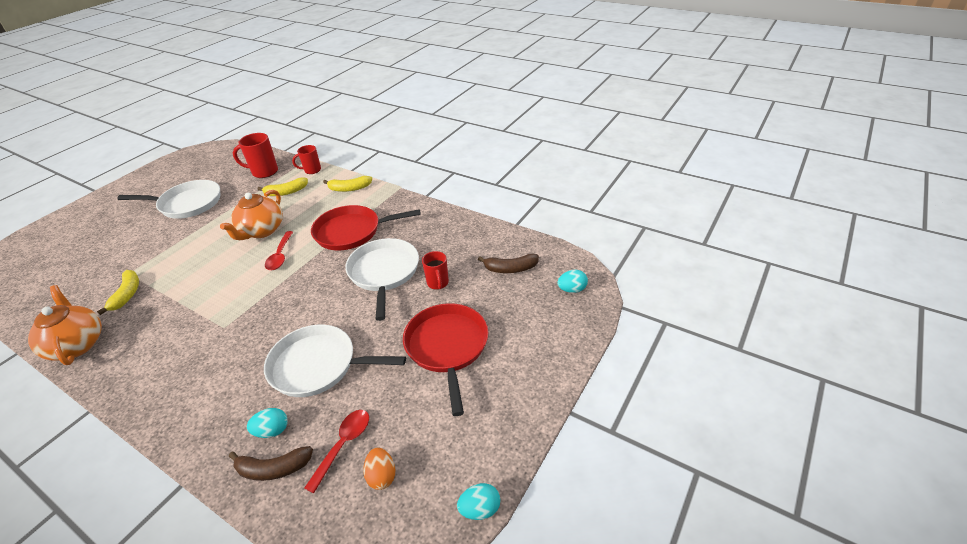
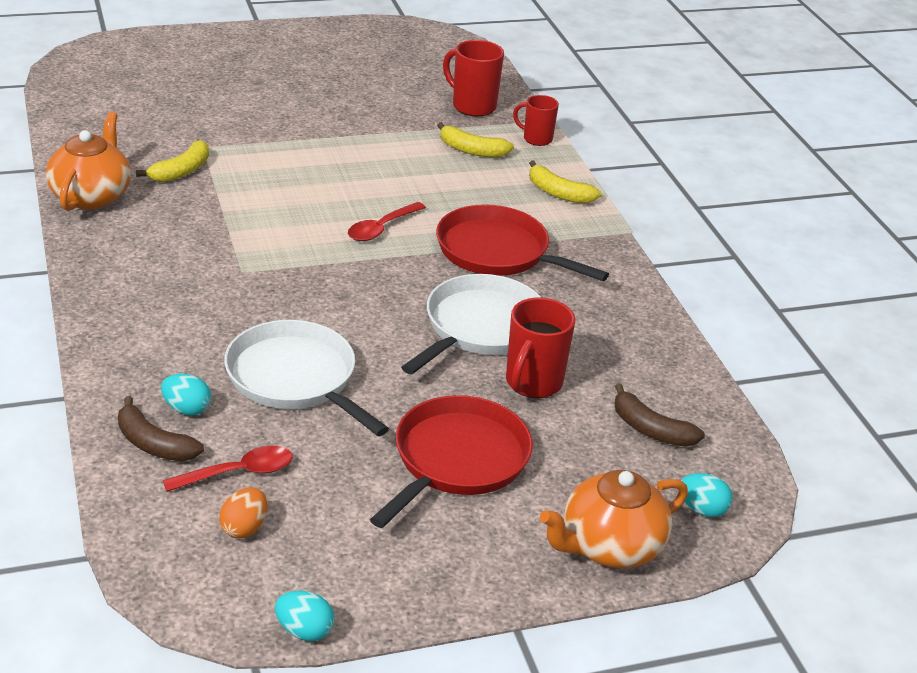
camera: 35 degrees right, 5 degrees down
white pan [118,180,220,219] -> none
orange teapot [220,190,283,240] -> orange teapot moved to [540,470,688,568]
red mug [422,251,449,290] -> red mug [506,298,575,398], size x1.54

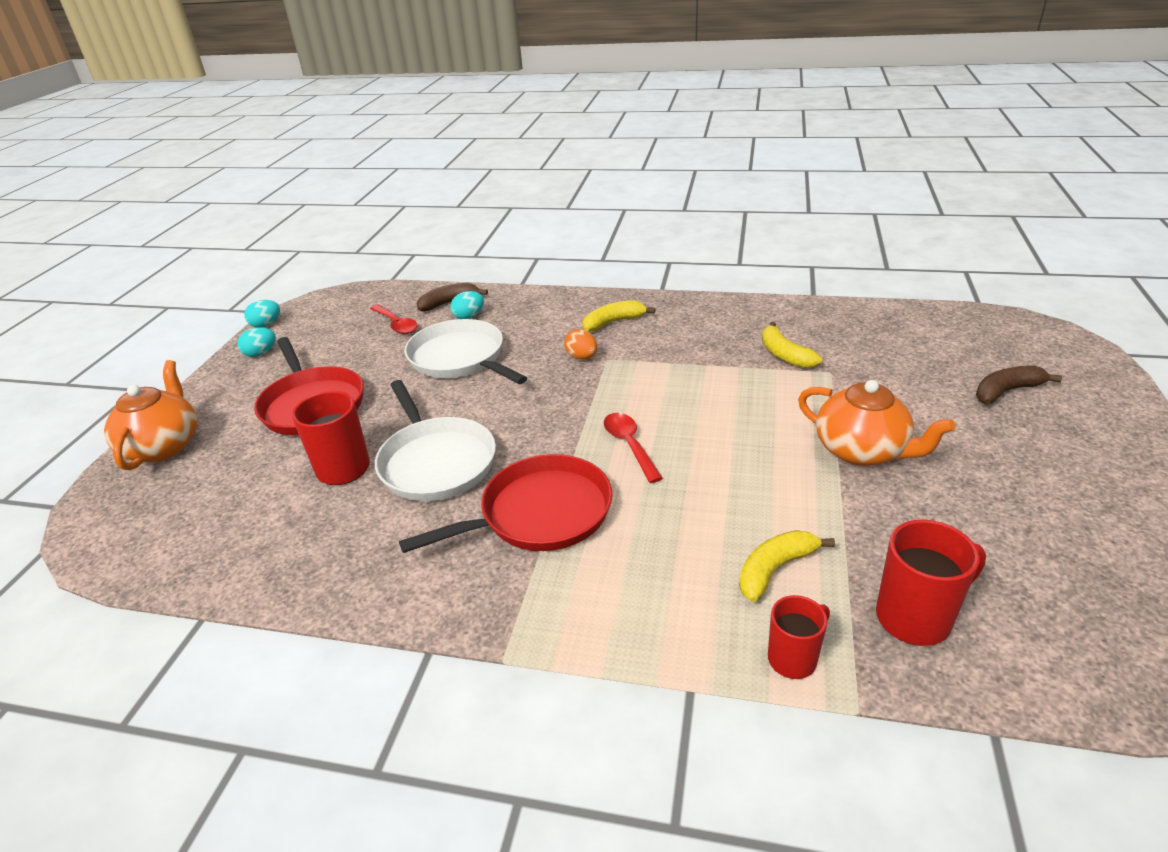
camera: 125 degrees right, 0 degrees up
orange teapot [46,112,131,211] -> orange teapot moved to [798,380,955,466]
red spoon [163,446,293,492] -> red spoon turned 45 degrees counterclockwise [370,304,418,334]
orange egg [219,488,267,538] -> orange egg moved to [564,329,597,359]
white pan [224,320,389,436] -> white pan turned 120 degrees counterclockwise [404,319,527,384]
yellow banana [529,161,601,204] -> yellow banana moved to [583,300,656,332]
brown banana [614,384,705,447] -> brown banana moved to [976,365,1062,404]
turquoise egg [681,473,733,517] -> turquoise egg moved to [237,327,276,357]

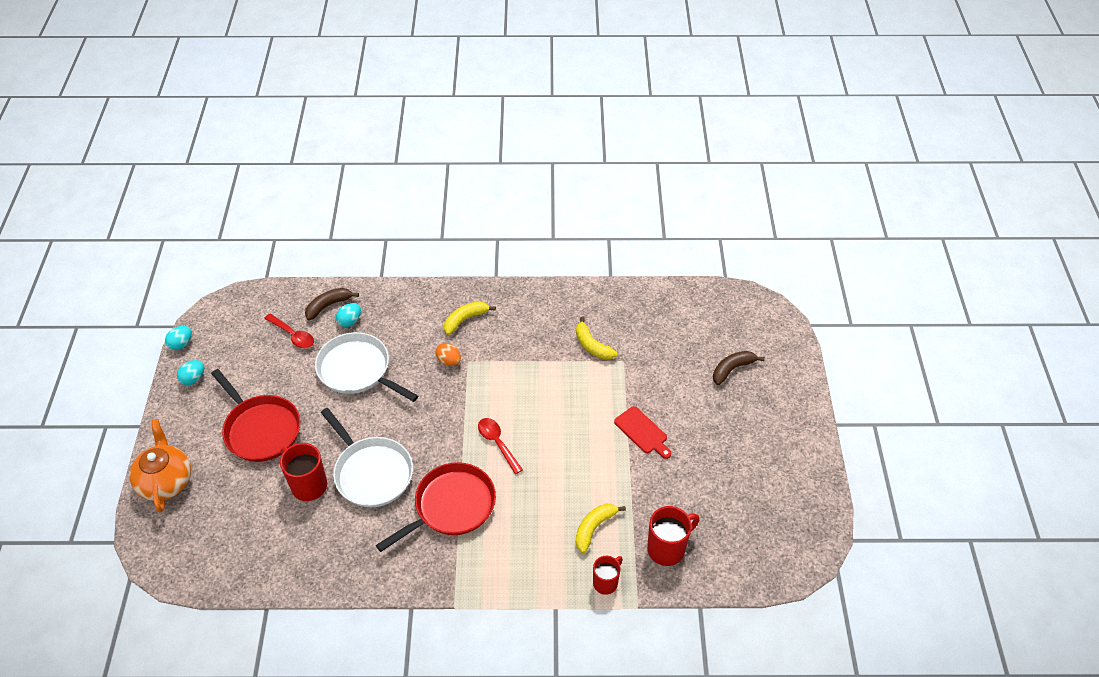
camera: 15 degrees left, 15 degrees up
orange teapot [798,380,955,466] -> red cutting board [614,406,672,459]

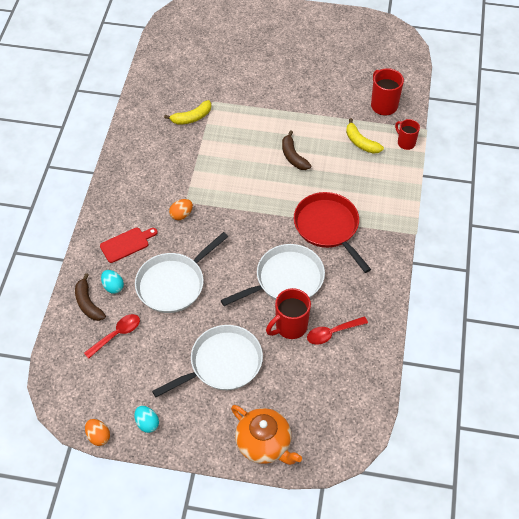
camera: 80 degrees left, 5 degrees up
orange teapot [129,419,191,513] -> orange teapot turned 135 degrees counterclockwise [231,405,302,465]
turquoise egg [165,326,192,350] -> orange egg [85,419,110,446]
red pan [211,369,301,462] -> white pan [152,325,263,397]
yellow banana [444,301,496,335] -> none
red spoon [478,418,523,474] -> red spoon moved to [307,316,368,345]
red cutting board [614,406,672,459] -> red cutting board moved to [100,227,158,263]
brown banana [713,351,765,385] -> brown banana moved to [282,130,311,170]

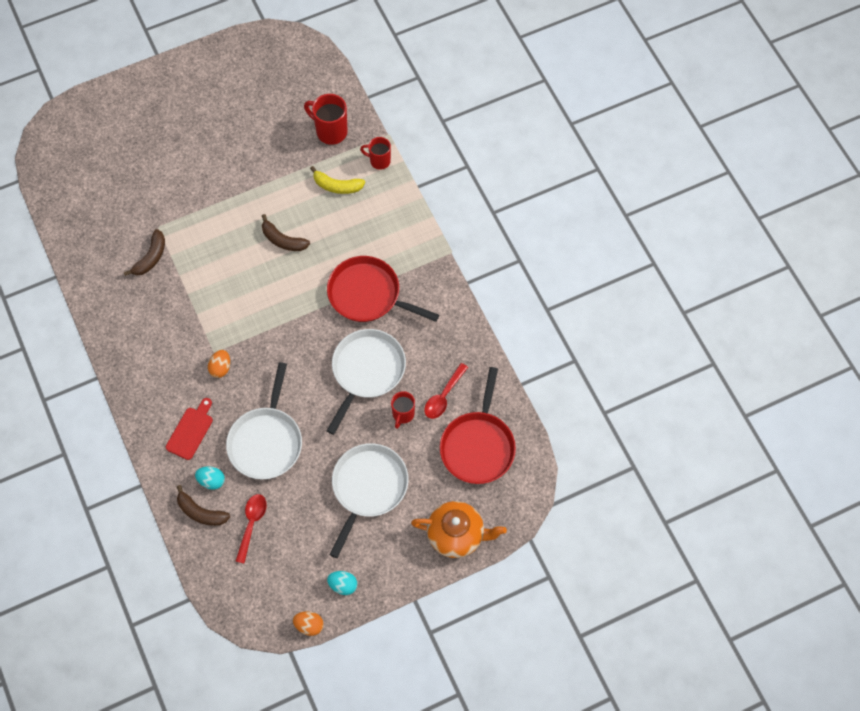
camera: 35 degrees left, 10 degrees up
yellow banana [164,100,211,125] -> brown banana [124,229,165,276]
red mug [266,288,311,339] -> red mug [391,391,415,429], size x0.65
none -> red pan [440,367,516,484]

